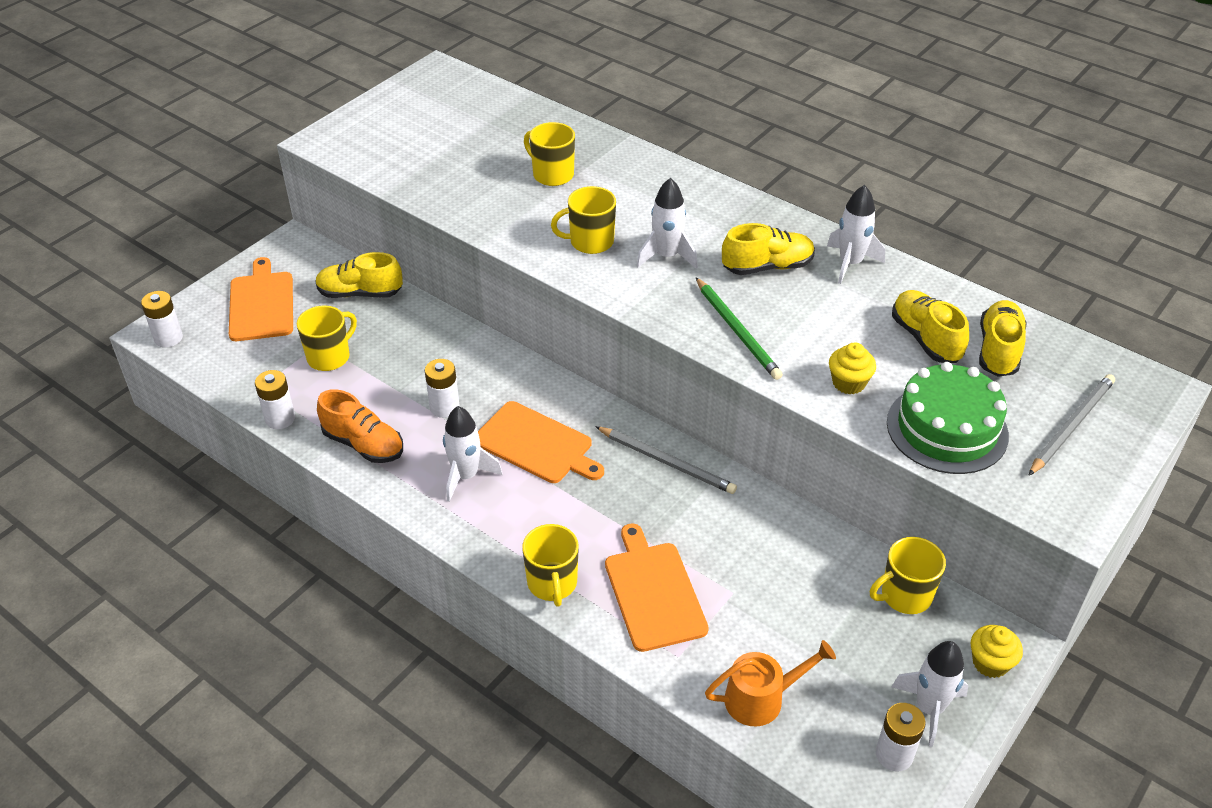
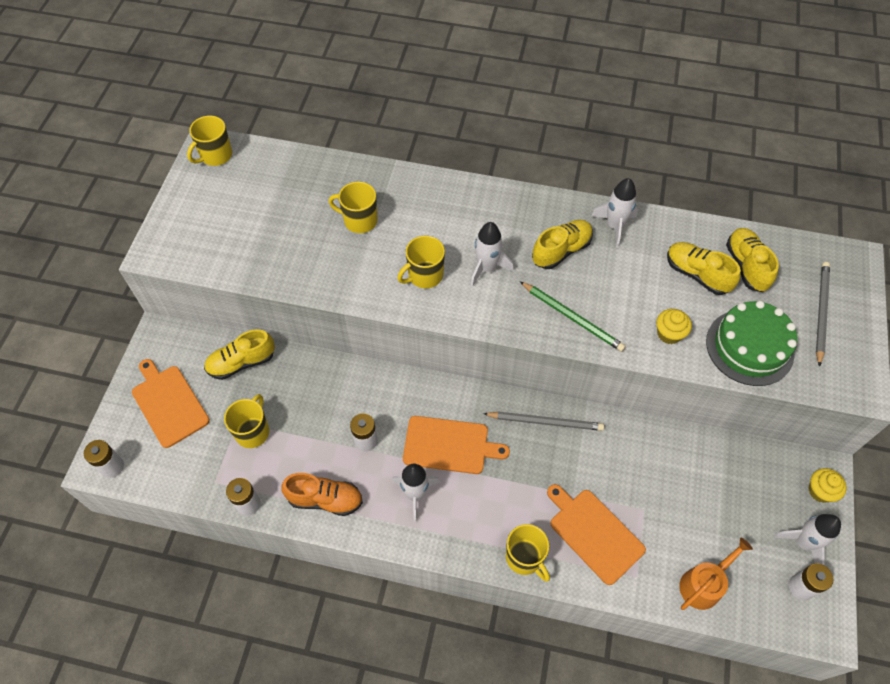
camera: 25 degrees left, 15 degrees up
yellow mug [870,537,946,614] -> yellow mug moved to [187,115,232,166]

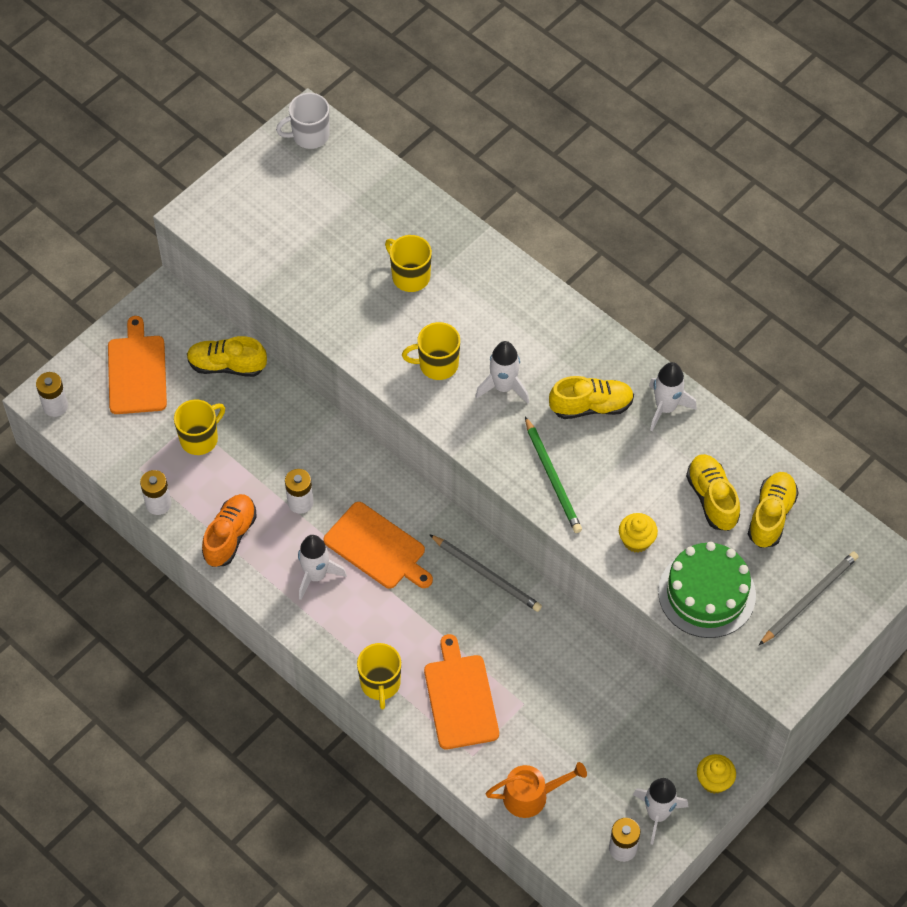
camera: 30 degrees right, 0 degrees up
yellow mug [187,115,232,166] -> white mug [276,93,330,149]
orange shoe [281,473,363,516] -> orange shoe turned 105 degrees counterclockwise [202,494,257,567]

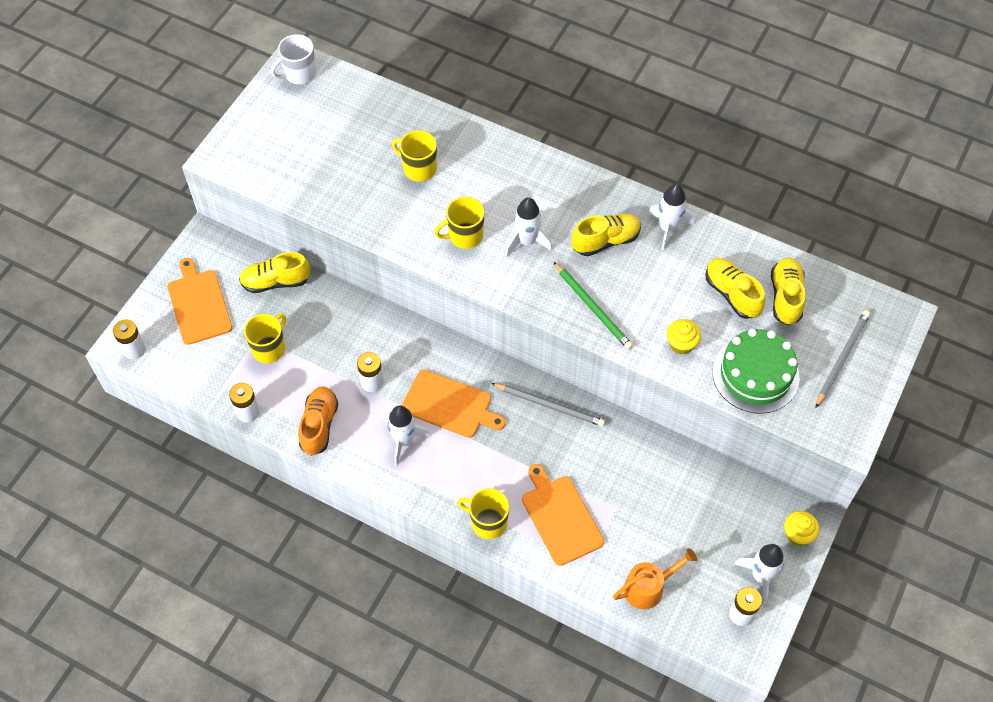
camera: 15 degrees left, 0 degrees up
yellow mug [357,643,401,709] -> yellow mug turned 135 degrees clockwise [458,488,509,539]

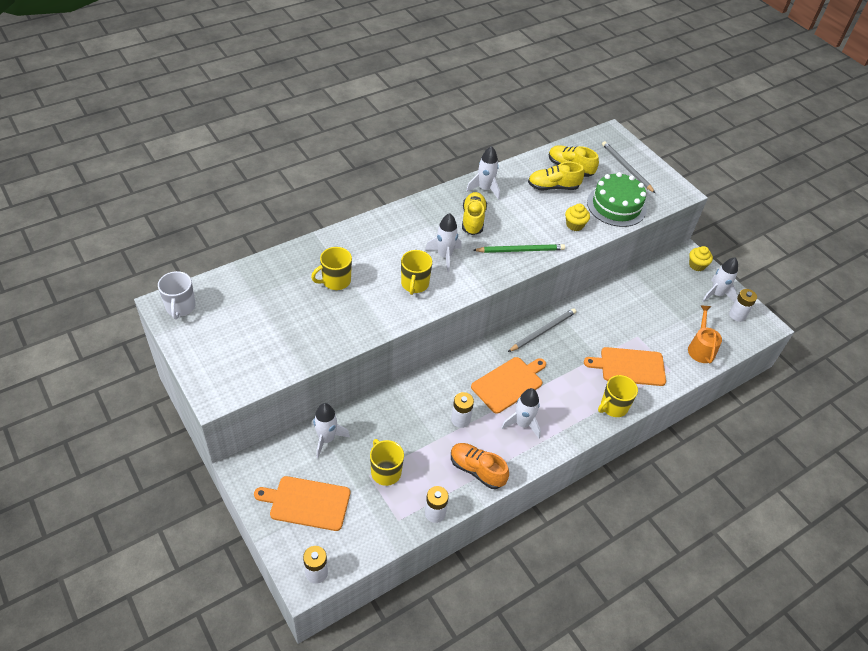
camera: 65 degrees left, 10 degrees down
yellow shoe [239,252,311,293] -> white rocket [313,403,350,458]

